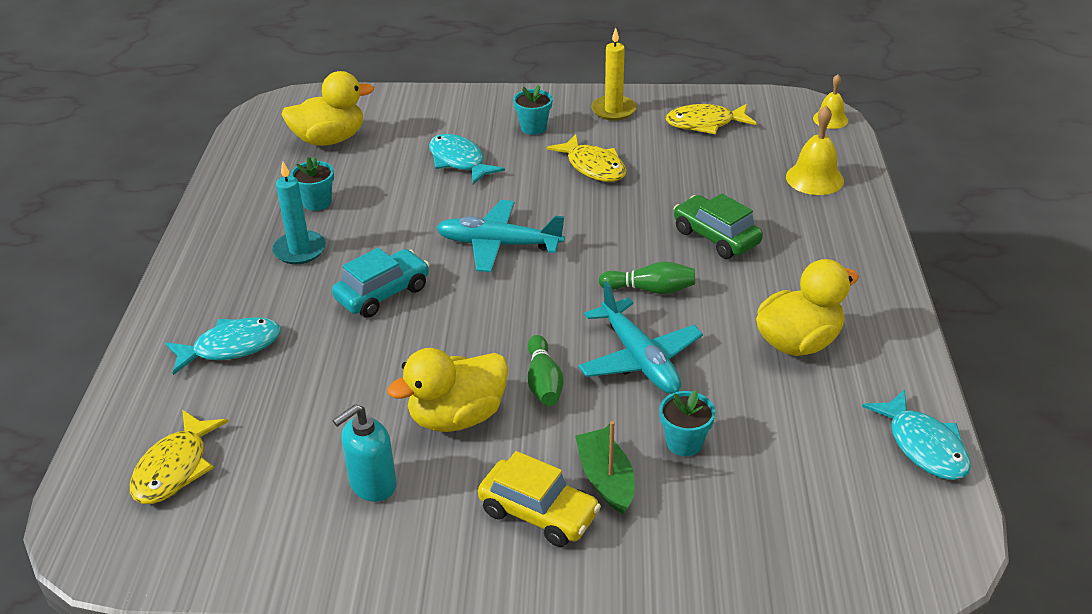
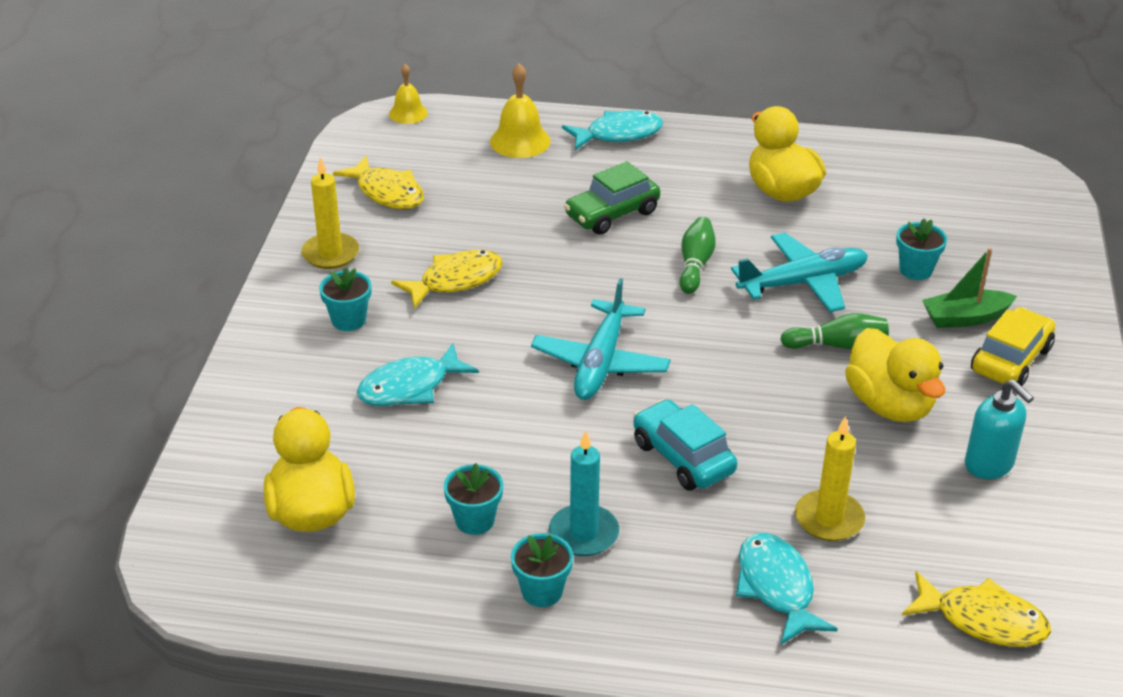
camera: 85 degrees left, 0 degrees up
yellow fish [666,104,757,134] -> yellow fish turned 45 degrees counterclockwise [333,155,424,209]
turquoise fish [862,389,971,480] -> turquoise fish moved to [562,111,663,150]
none -> turquoise flower pot [511,533,573,607]
none -> yellow candle [795,416,865,541]

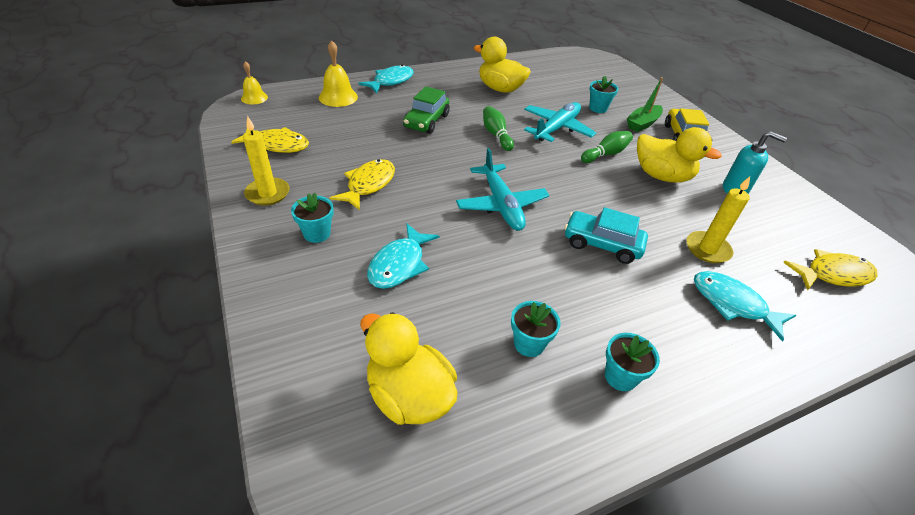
camera: 35 degrees left, 5 degrees up
turquoise candle [549,431,619,556] -> none

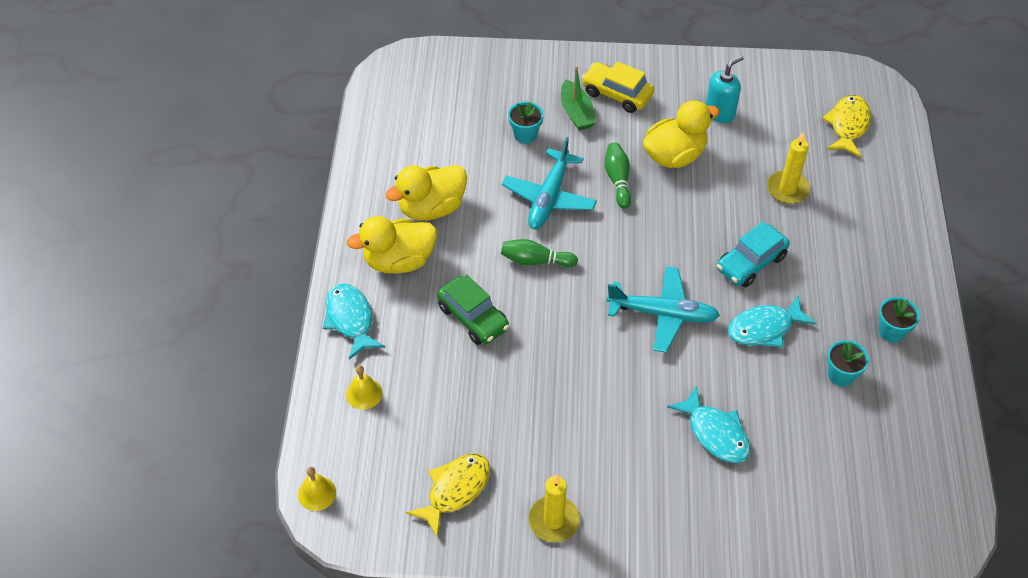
camera: 60 degrees left, 10 degrees up
turquoise flower pot [291,193,334,243] -> none
yellow bell [319,40,358,107] -> yellow bell [346,365,383,410], size x0.65
yellow fish [330,159,395,210] -> none
yellow duck [361,312,458,425] -> yellow duck moved to [347,216,437,274]
turquoise plane [524,102,596,142] -> turquoise plane turned 135 degrees counterclockwise [502,137,597,229]
turquoise fish [694,271,796,342] -> turquoise fish moved to [728,296,817,348]

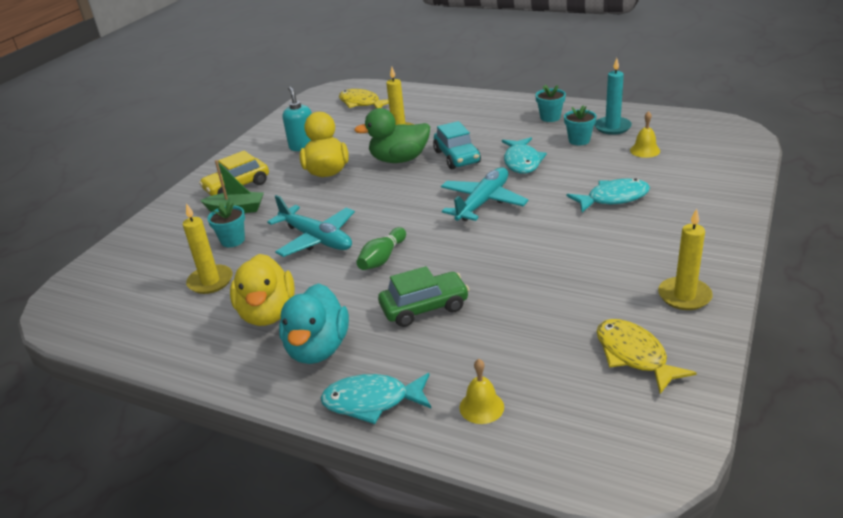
camera: 65 degrees left, 20 degrees down
yellow bell [298,467,336,511] -> yellow bell moved to [630,111,660,158]
yellow duck [347,216,437,274] -> turquoise duck [279,283,349,364]
green bowling pin [605,142,631,209] -> none
none -> yellow candle [183,203,233,294]
none -> green duck [354,108,430,163]
none -> turquoise candle [594,58,632,135]

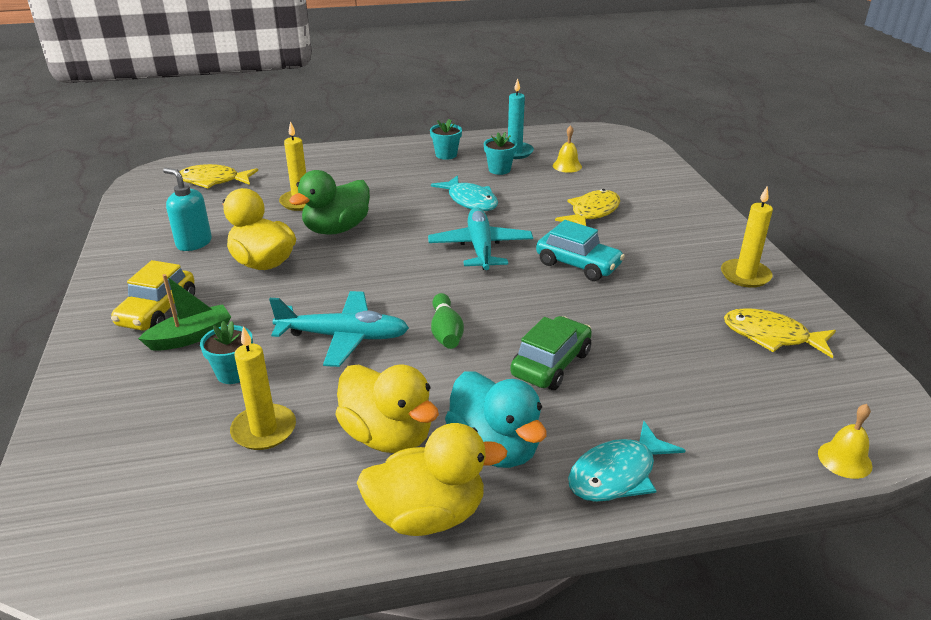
camera: 40 degrees left, 0 degrees up
turquoise car [433,121,481,169] -> turquoise car moved to [536,220,625,281]
yellow bell [459,359,504,424] -> yellow bell moved to [818,404,872,479]
turquoise fish [567,178,650,212] -> yellow fish [555,189,620,226]
none -> yellow duck [357,423,507,536]

